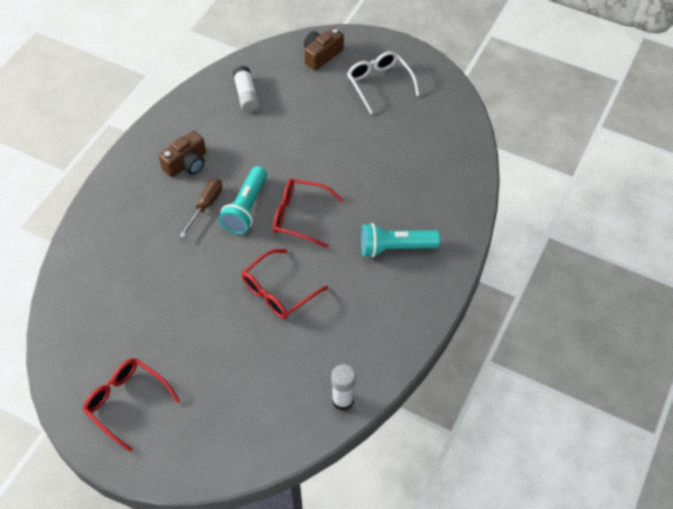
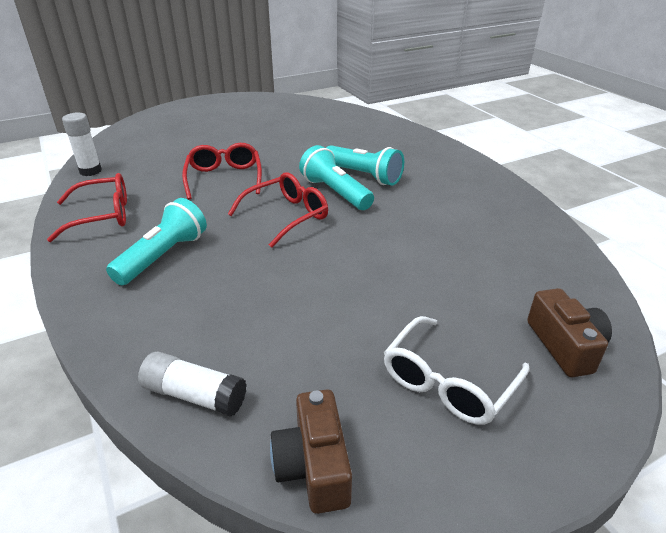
camera: 125 degrees right, 20 degrees down
red glasses [83,358,180,452] -> red glasses moved to [47,173,127,242]
brown camera [159,131,206,177] -> brown camera moved to [270,390,352,514]
brown screwdriver [180,179,222,238] -> turquoise flashlight [326,145,404,186]
white glue stick [233,66,259,113] -> white glue stick moved to [138,352,247,417]
white glasses [347,51,419,114] -> white glasses turned 120 degrees clockwise [384,316,530,425]

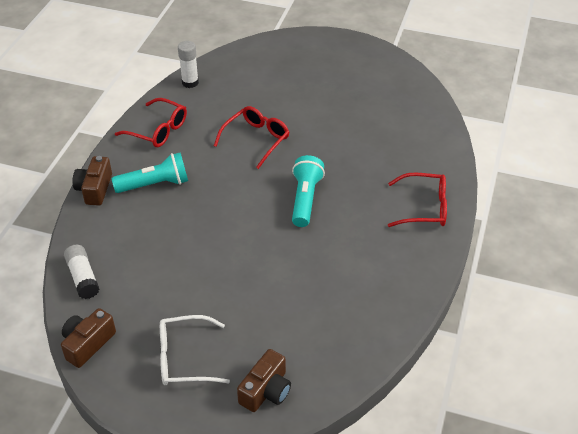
camera: 45 degrees right, 10 degrees up
red glasses [228,172,328,248] -> red glasses moved to [388,173,447,227]
turquoise flashlight [326,145,404,186] -> none
none -> brown camera [73,156,112,206]

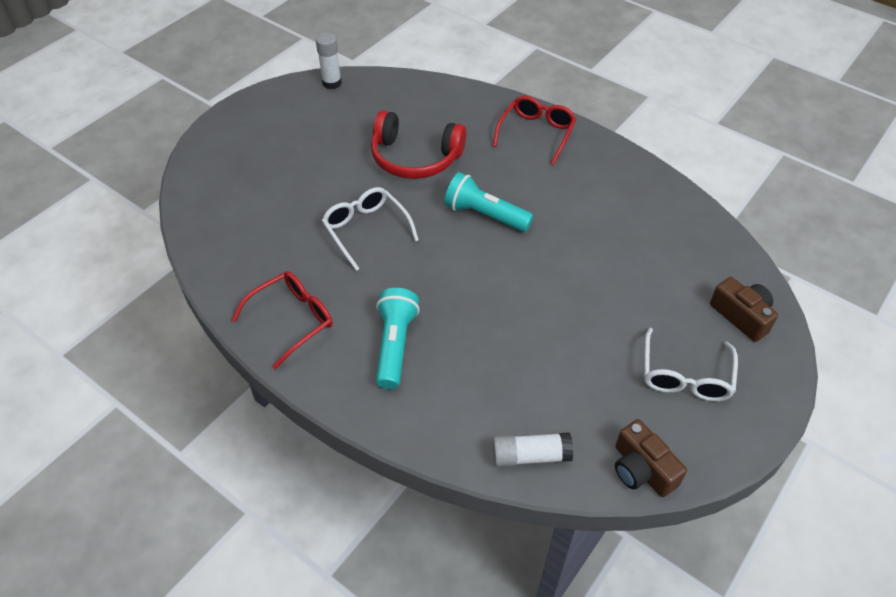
camera: 70 degrees left, 5 degrees up
brown camera [73,156,112,206] -> none
white glue stick [178,41,199,88] -> white glue stick moved to [316,33,342,89]
red glasses [214,106,289,169] -> white glasses [322,187,419,271]
none -> red headphones [371,110,466,179]

